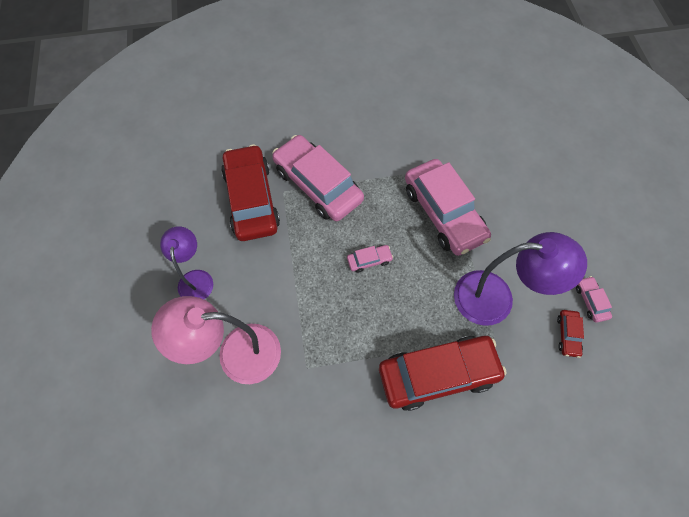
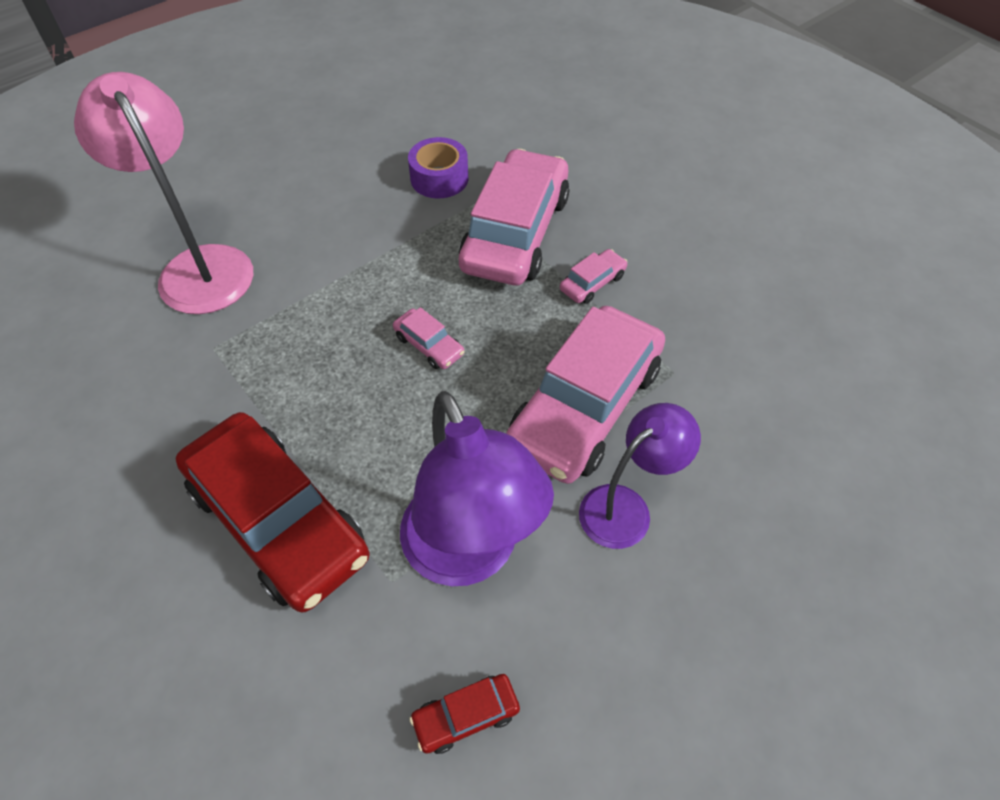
camera: 60 degrees right, 10 degrees down
purple lamp [160,226,213,300] -> purple lamp moved to [579,403,701,549]
red car [221,144,280,241] -> purple tape [408,137,468,198]
pink car [576,276,612,322] -> pink car moved to [560,249,628,304]

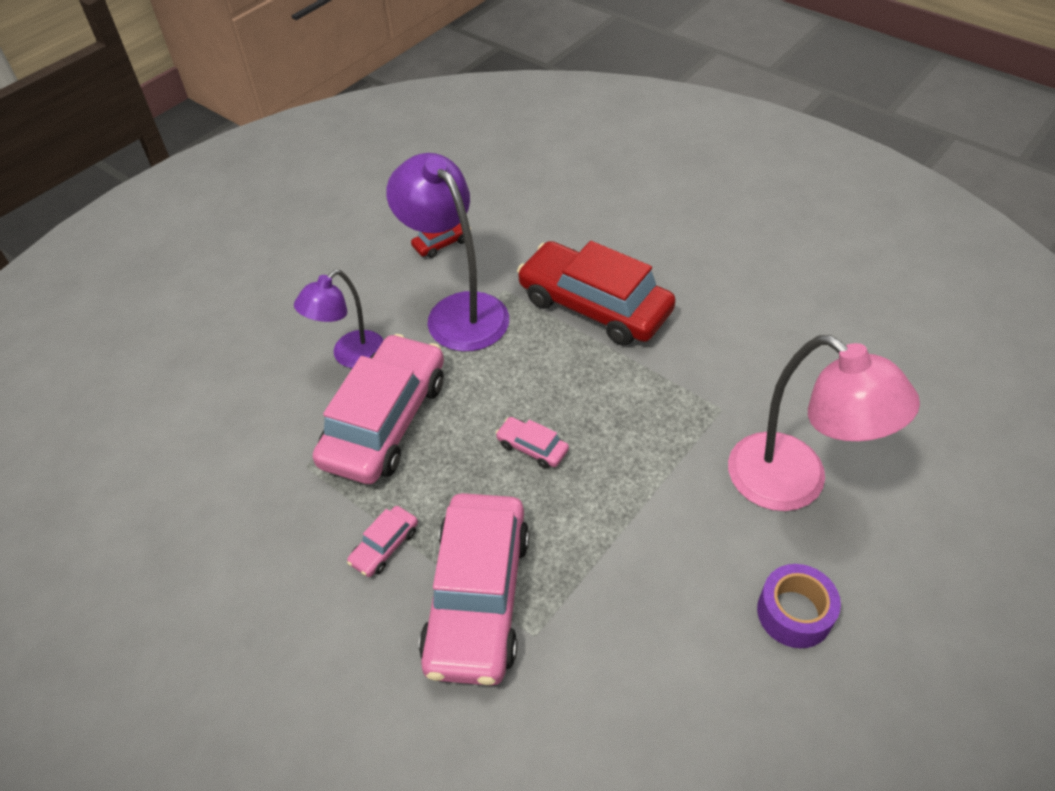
camera: 170 degrees right, 5 degrees down
purple tape [408,137,468,198] -> purple tape moved to [757,564,841,648]

